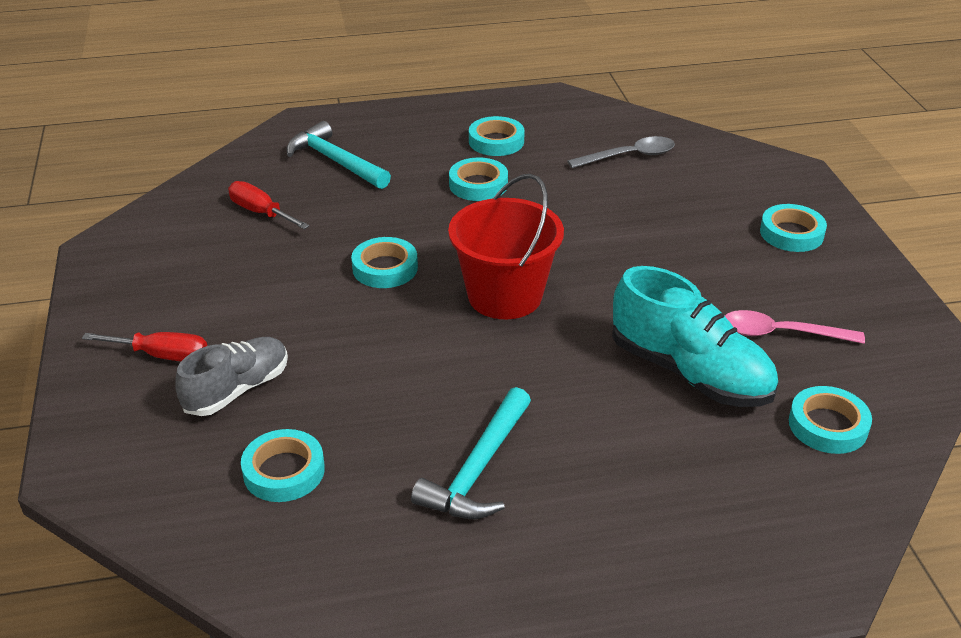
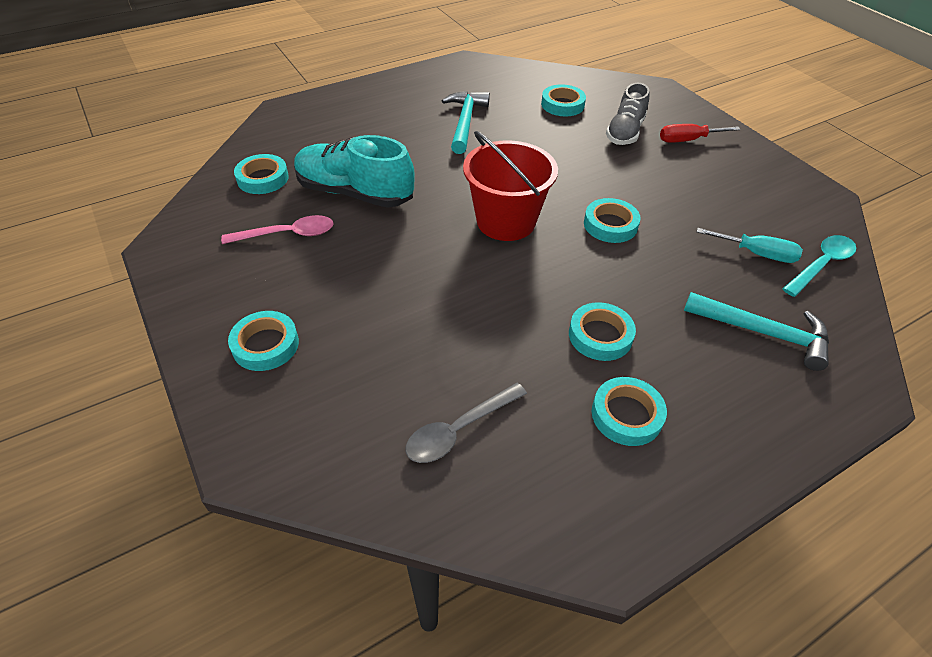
camera: 160 degrees right, 10 degrees up
red screwdriver [228,181,309,229] -> turquoise screwdriver [697,228,803,263]
none -> turquoise spoon [782,235,856,297]

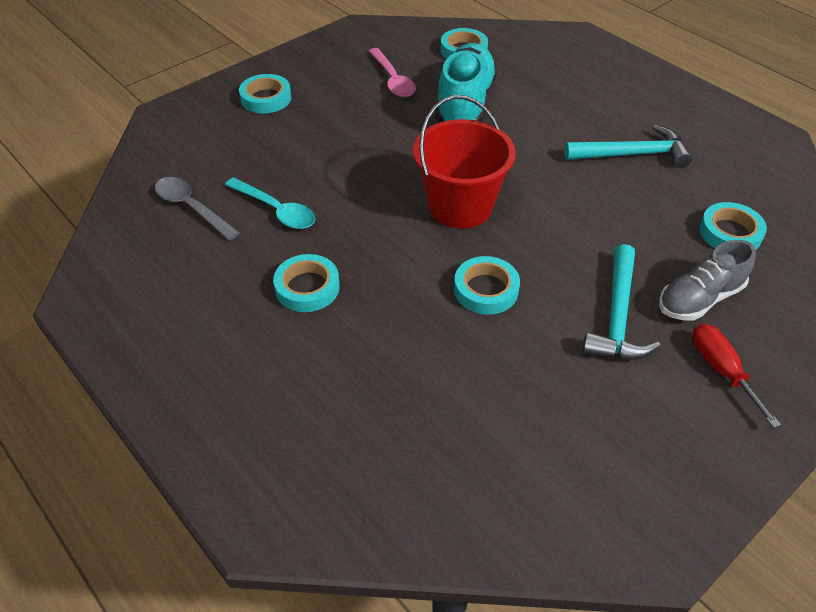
camera: 80 degrees right, 0 degrees up
turquoise tape [592,377,667,446] -> none
grey shoe [606,83,649,145] -> grey shoe turned 45 degrees counterclockwise [659,240,756,320]
turquoise hammer [684,292,829,371] -> turquoise hammer moved to [582,244,660,360]
turquoise screwdriver [697,228,803,263] -> none
turquoise spoon [782,235,856,297] -> turquoise spoon moved to [225,177,315,229]

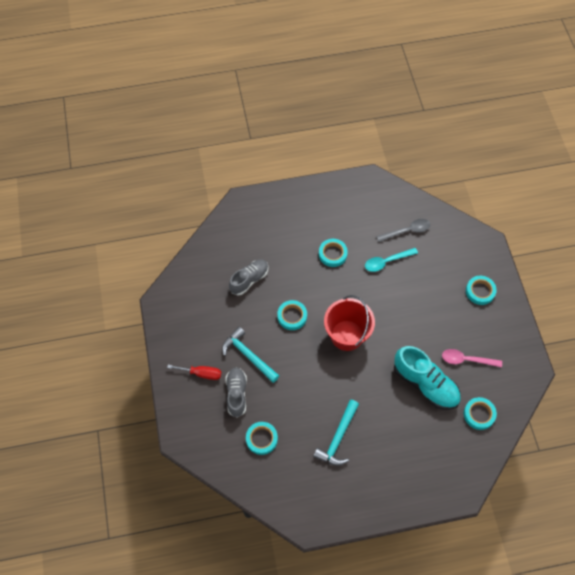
camera: 120 degrees right, 15 degrees up
none -> grey shoe [229,259,268,296]

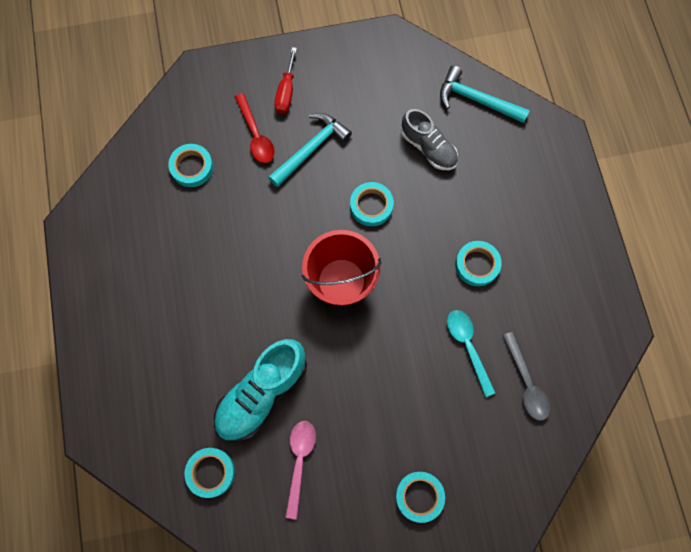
camera: 90 degrees right, 10 degrees up
grey shoe [226,367,247,418] -> red spoon [235,93,274,163]
turquoise hammer [313,399,359,466] -> turquoise hammer moved to [440,65,530,123]

